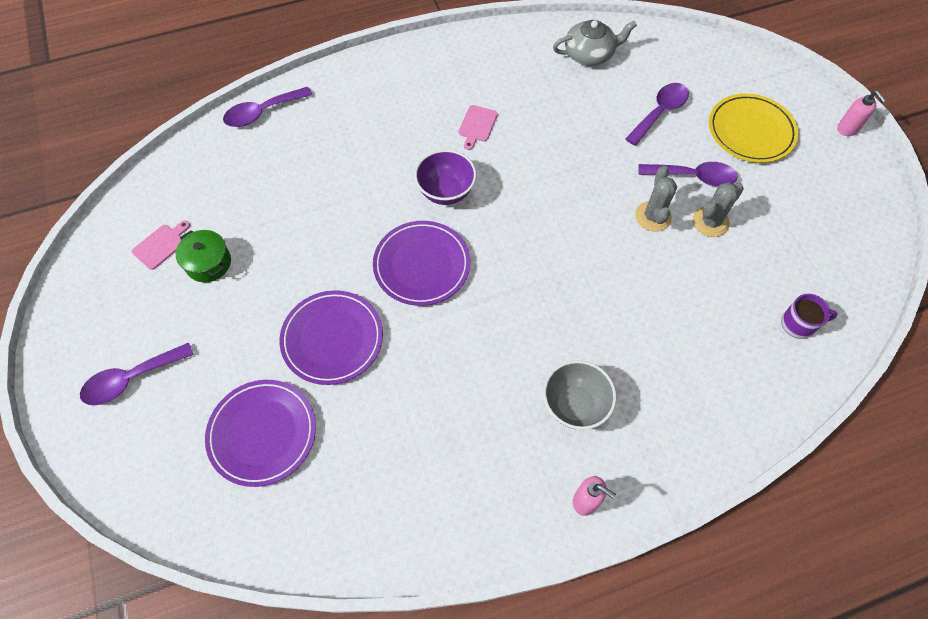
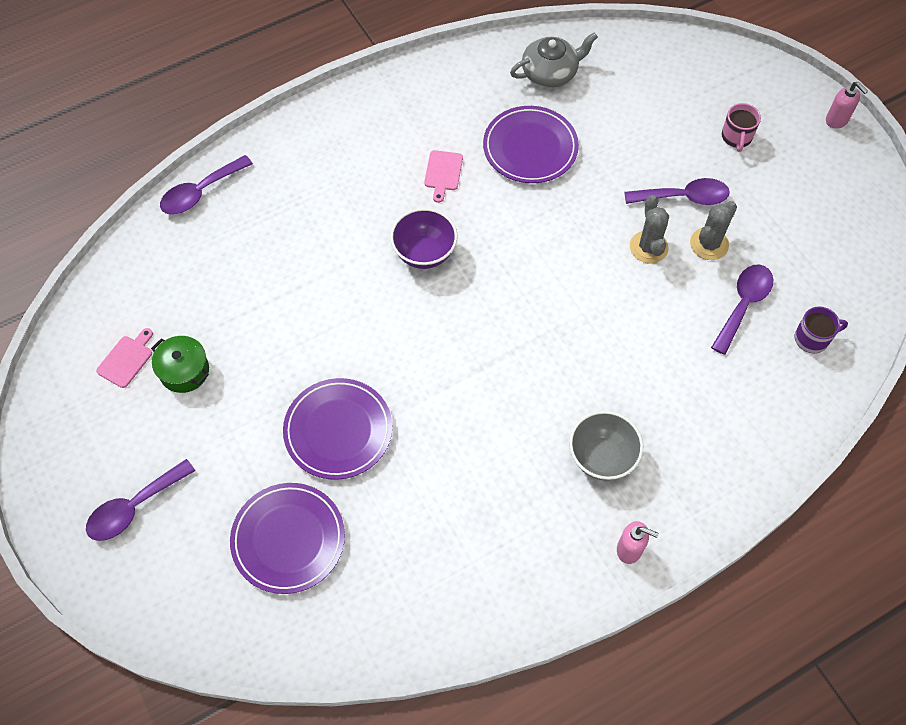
camera: 10 degrees left, 0 degrees up
purple plate [373,221,470,306] -> purple plate moved to [483,106,579,183]
purple spoon [625,83,689,146] -> purple spoon moved to [711,264,773,355]
yellow plate [709,93,798,163] -> pink mug [722,103,761,152]

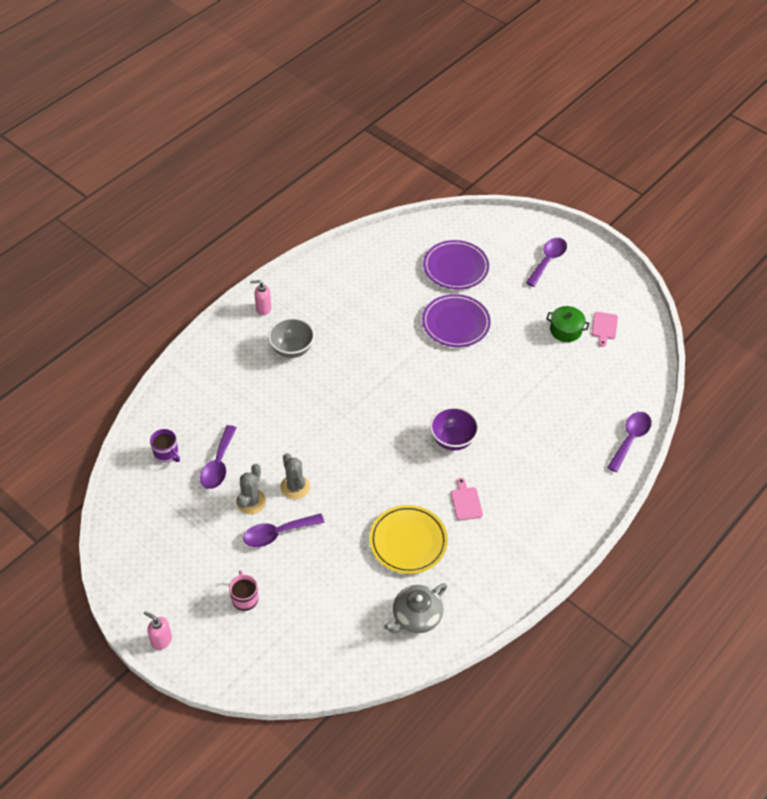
camera: 160 degrees right, 10 degrees down
purple plate [483,106,579,183] -> yellow plate [369,505,448,574]
purple mug [795,307,848,353] -> purple mug turned 105 degrees counterclockwise [150,429,180,463]

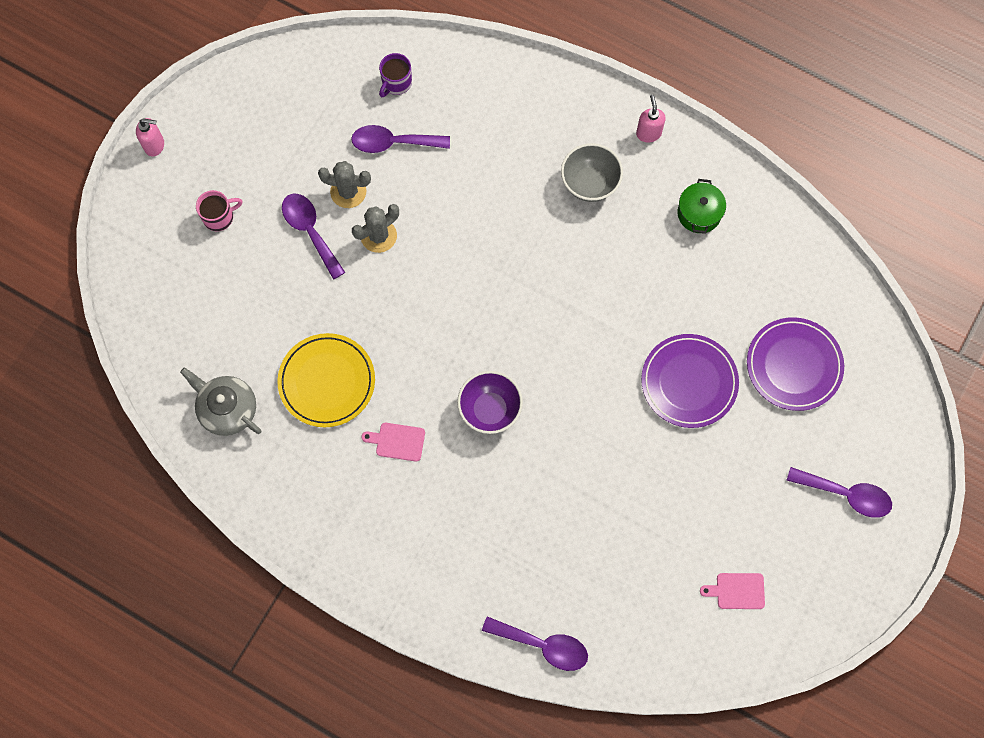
camera: 80 degrees right, 20 degrees up
pink soap dispenser [144,611,172,650] -> pink soap dispenser turned 75 degrees clockwise [136,118,164,156]
pink cutting board [451,478,483,521] -> pink cutting board turned 150 degrees counterclockwise [362,423,425,462]
green pot [546,306,590,342] -> green pot moved to [678,179,726,234]

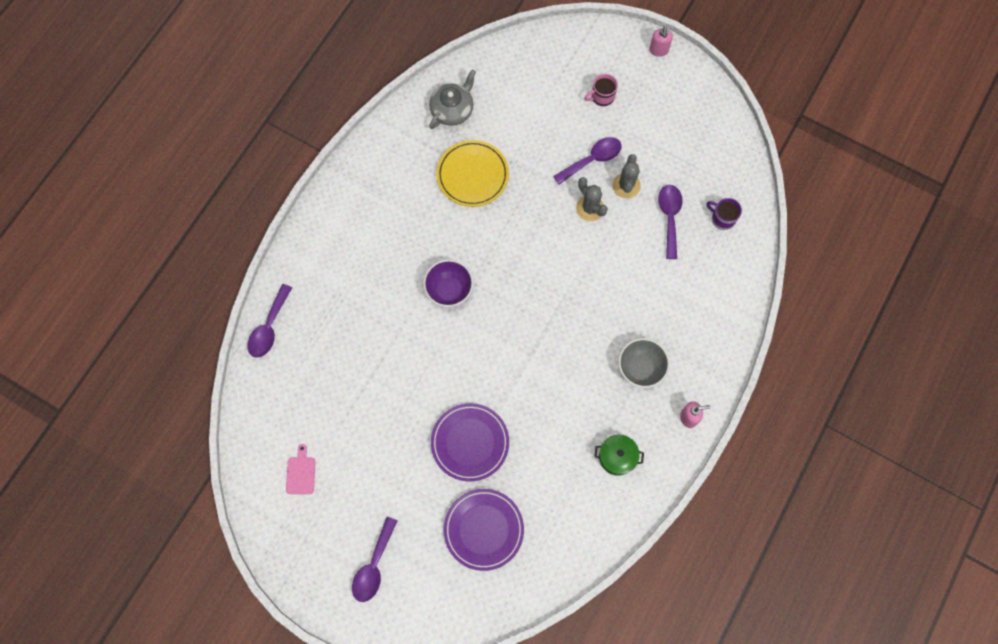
camera: 90 degrees right, 0 degrees up
pink mug [196,190,242,231] -> pink mug turned 90 degrees clockwise [584,74,618,106]
pink cutting board [362,423,425,462] -> none

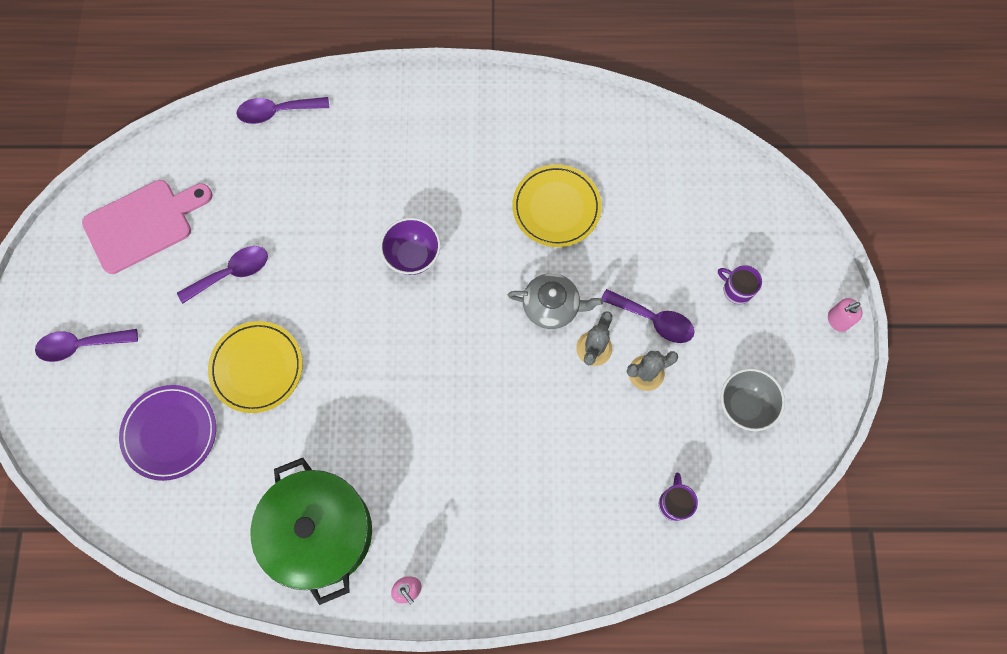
camera: 60 degrees right, 0 degrees up
pink cutting board [286,444,316,494] -> pink cutting board [82,180,213,274], size x2.25
grey teapot [429,69,476,129] -> grey teapot moved to [508,273,603,329]
purple plate [431,403,509,482] -> yellow plate [208,321,303,413]
pink mug [584,74,618,106] -> purple mug [718,265,762,304]
green pot [594,435,644,476] -> green pot [251,458,372,605], size x2.25
grey bowl [618,338,670,388] -> grey bowl moved to [721,368,785,431]
purple spoon [658,185,683,259] -> purple spoon moved to [177,246,268,304]

